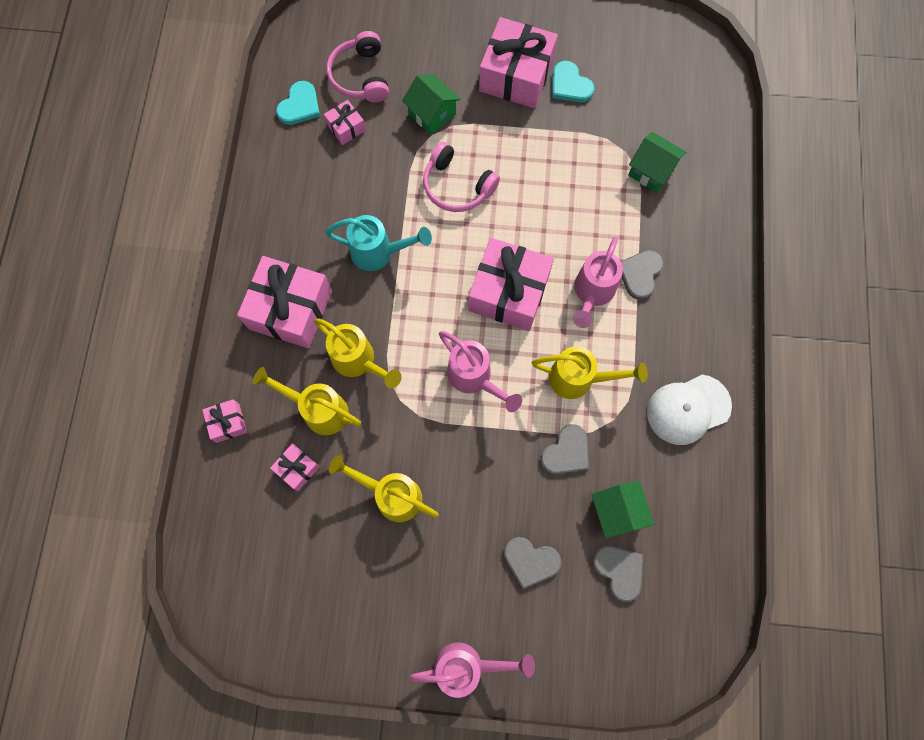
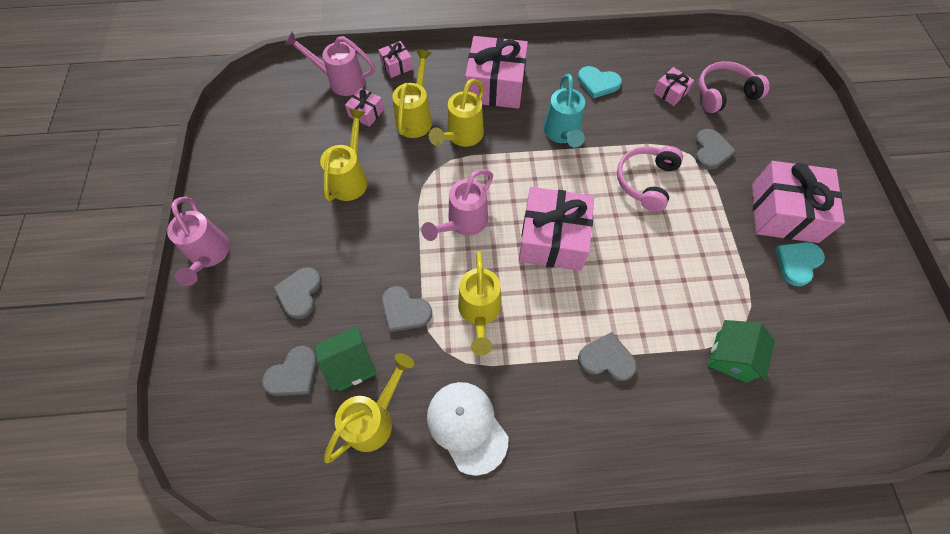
camera: 80 degrees right, 10 degrees down
turquoise heart [276,81,320,125] -> turquoise heart moved to [578,66,622,98]
green house [402,74,461,135] -> grey heart [695,129,736,170]
pink watering can [573,236,623,328] -> pink watering can moved to [284,32,375,96]
none -> yellow watering can [324,353,414,463]

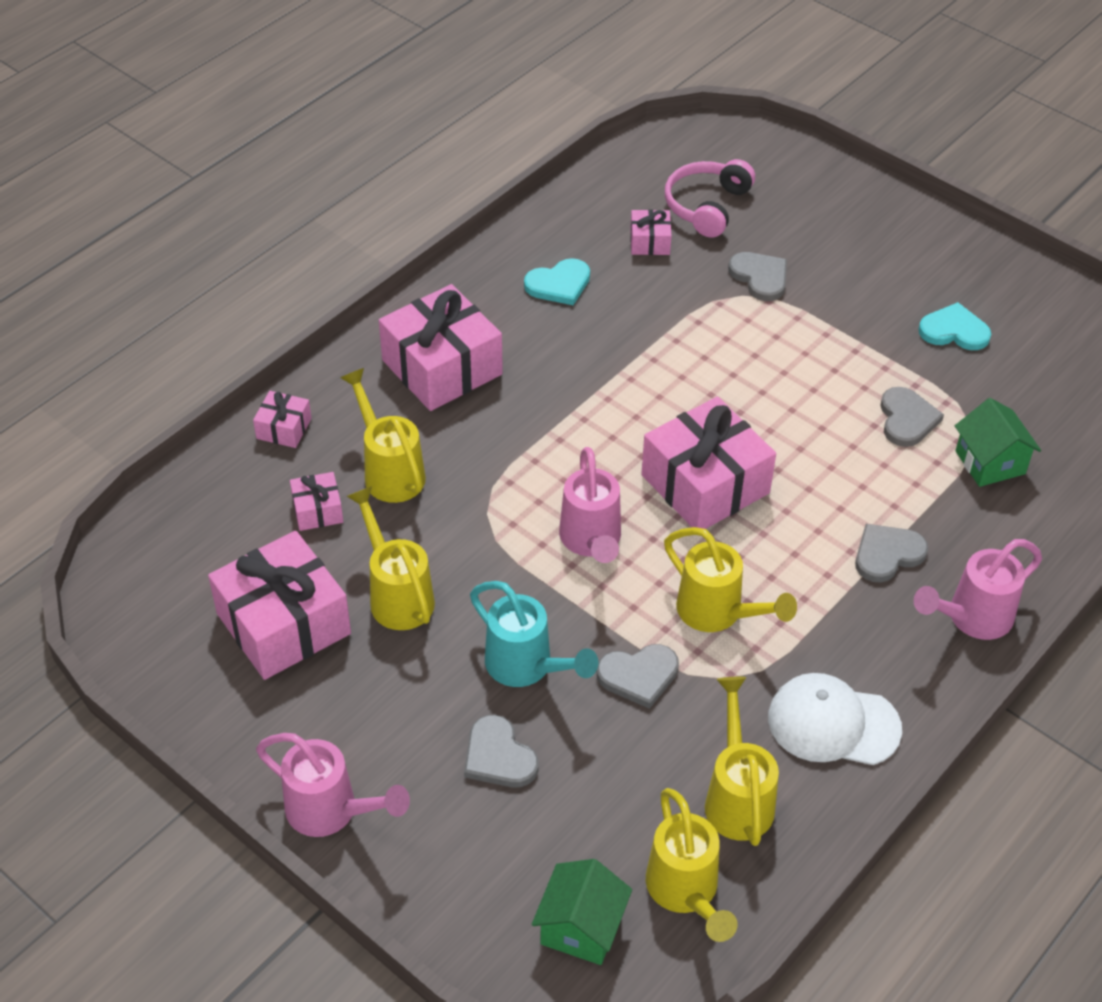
camera: 45 degrees left, 15 degrees down
grey heart [262,346,317,396] -> grey heart moved to [880,387,944,447]
pink watering can [284,32,375,96] -> pink watering can moved to [914,539,1042,640]
green house [315,326,376,391] -> green house moved to [532,859,632,965]
yellow watering can [429,79,484,147] -> yellow watering can moved to [646,788,737,942]
turquoise watering can [544,74,585,148] -> turquoise watering can moved to [470,581,598,687]
pink headphones [617,146,683,212] -> none
pink gift [752,161,845,243] -> pink gift moved to [208,531,351,680]
turquoise heart [775,242,825,287] -> turquoise heart turned 105 degrees clockwise [918,302,991,350]

